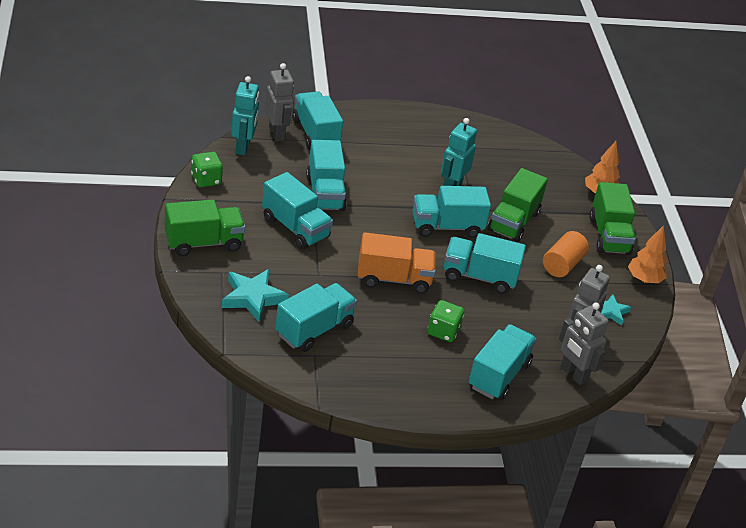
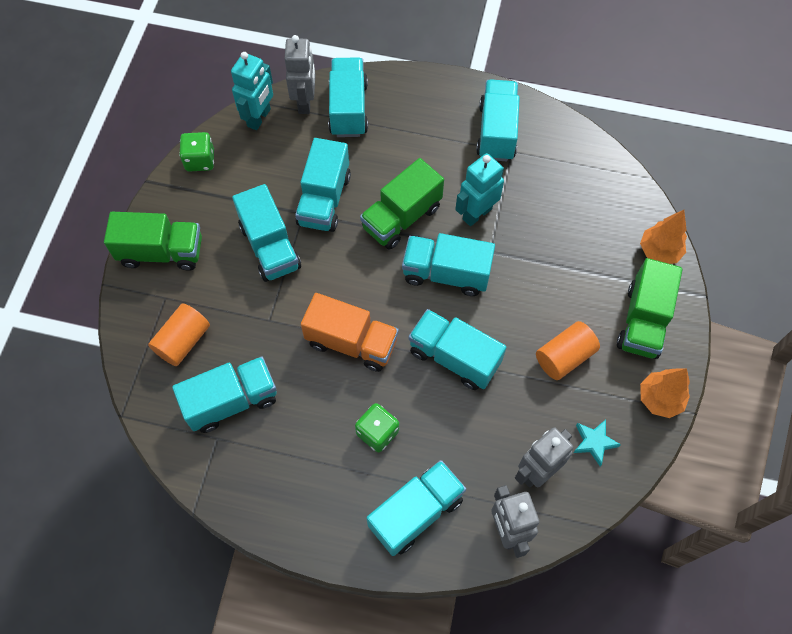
camera: 25 degrees right, 25 degrees up
turquoise star [222,269,289,322] -> orange cylinder [148,303,210,366]
green truck [488,168,548,242] -> green truck moved to [360,158,444,249]
none -> turquoise truck [476,79,520,161]

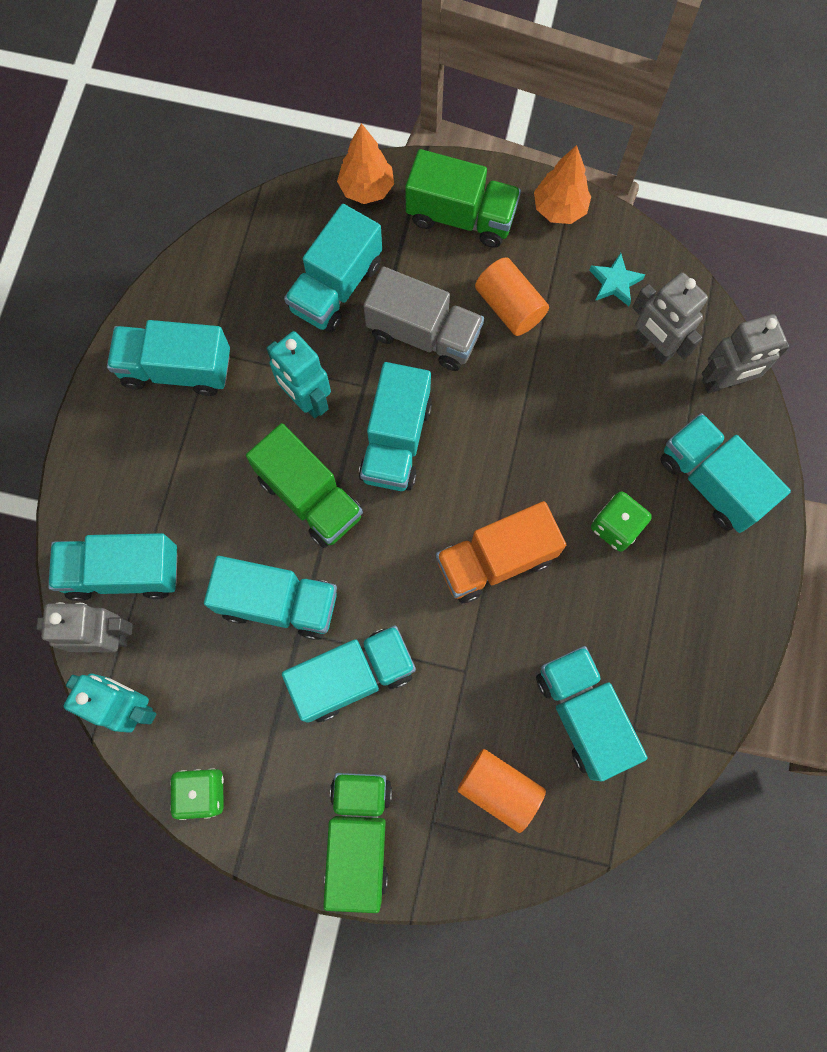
camera: 90 degrees left, 10 degrees up
orange truck [301,293,399,372] -> orange truck turned 135 degrees counterclockwise [436,501,566,603]
turquoise truck [409,309,506,390] -> turquoise truck moved to [284,204,382,333]
none -> grey truck [363,266,484,371]

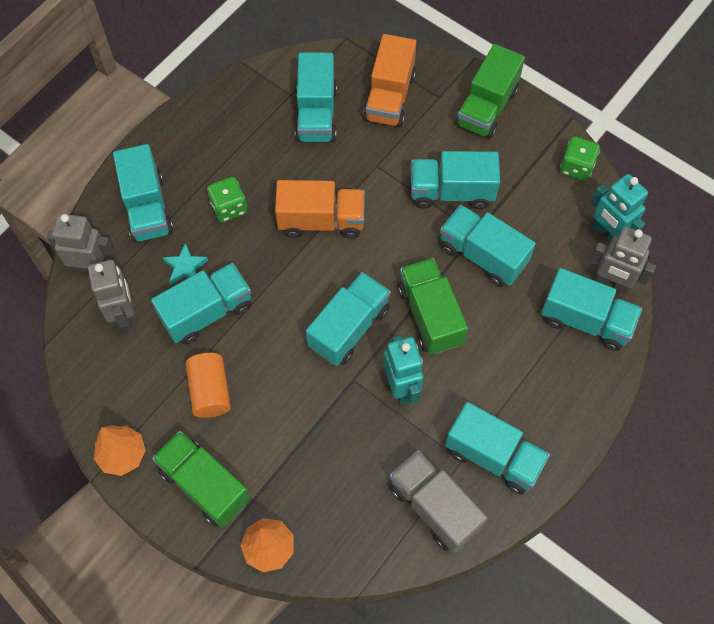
camera: 155 degrees left, 10 degrees down
turquoise truck [284,204,382,333] -> turquoise truck moved to [151,263,251,345]
grey truck [363,266,484,371] -> grey truck moved to [389,450,488,553]
orange cylinder [457,749,546,833] -> orange truck [363,34,416,127]
turquoise star [589,253,646,306] -> turquoise star moved to [162,243,208,284]

